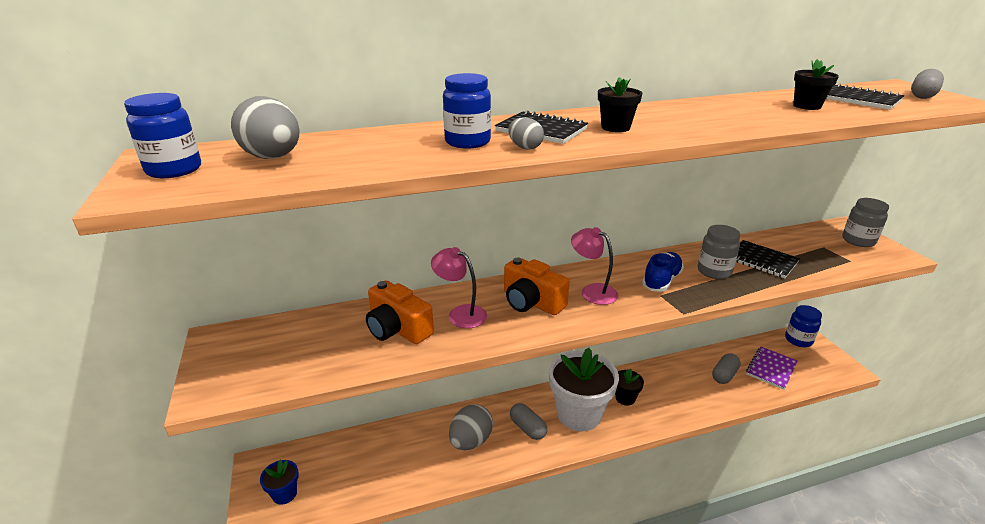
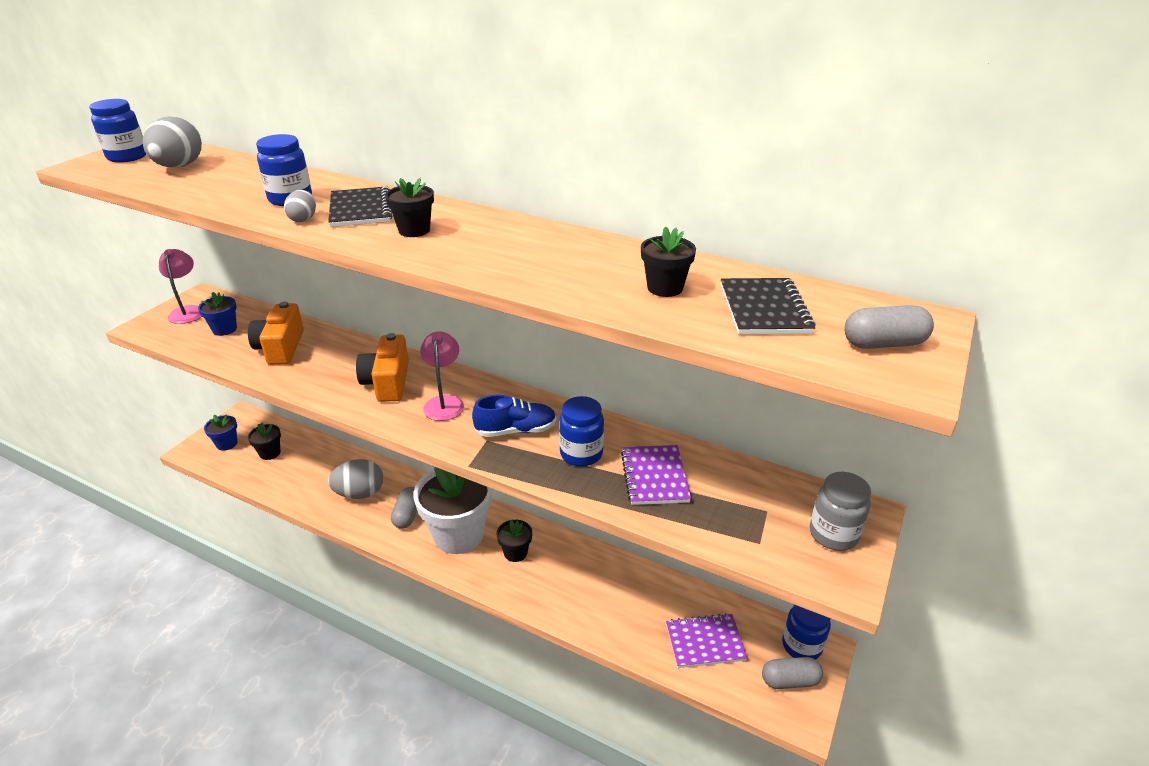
camera: 45 degrees right, 5 degrees up
pink lamp [431,247,487,328] -> pink lamp moved to [159,249,202,324]
grey jar [698,225,740,279] -> blue jar [559,396,604,467]
grey capsule [712,353,741,384] -> grey capsule moved to [762,657,823,689]
black notebook [736,240,800,278] -> purple notebook [621,445,691,505]
none -> blue flower pot [198,292,237,336]
none -> black flower pot [248,422,281,460]

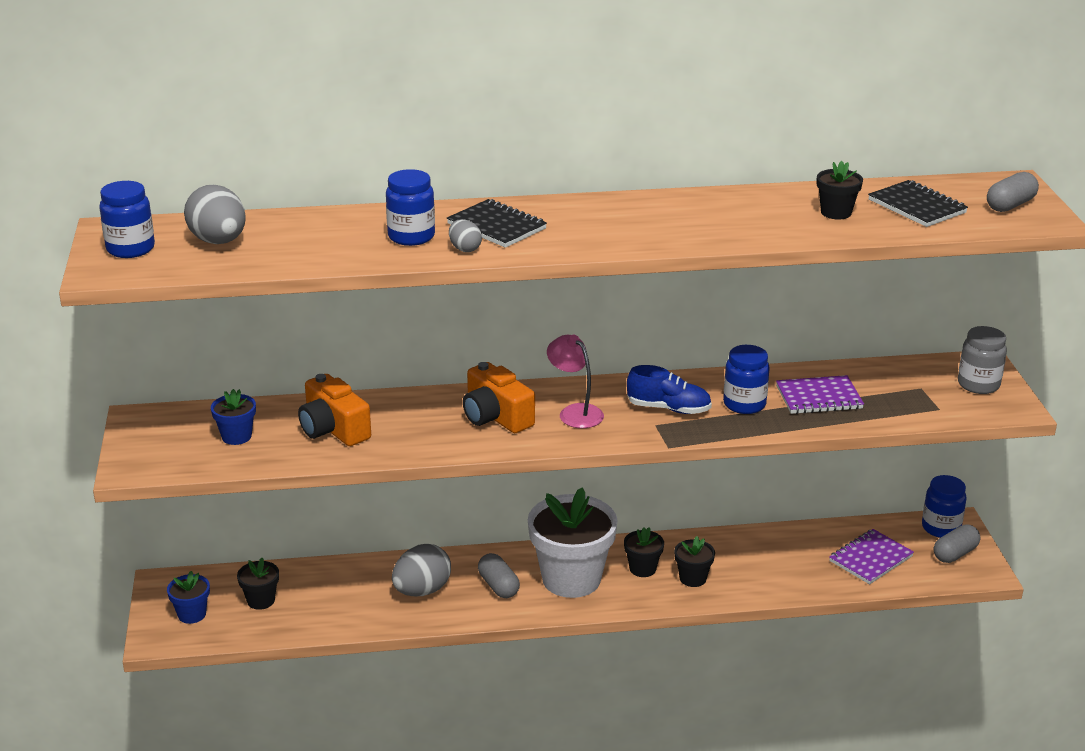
camera: 35 degrees left, 5 degrees down
pink lamp [159,249,202,324] -> none
black flower pot [385,178,434,237] -> black flower pot moved to [674,536,715,587]
blue shoe [472,395,557,437] -> blue shoe turned 60 degrees clockwise [627,365,712,414]
purple notebook [621,445,691,505] -> purple notebook turned 60 degrees counterclockwise [776,375,864,414]

